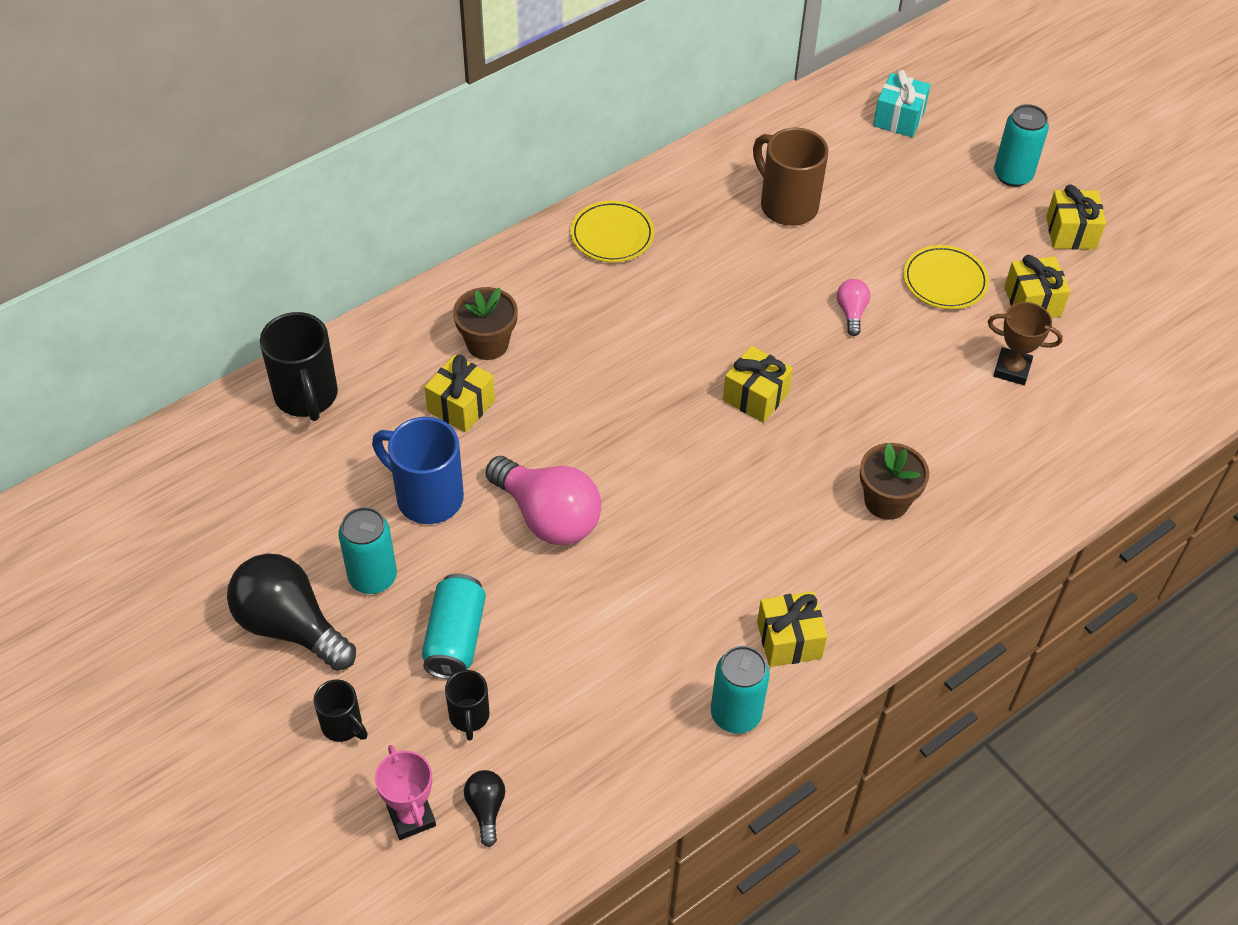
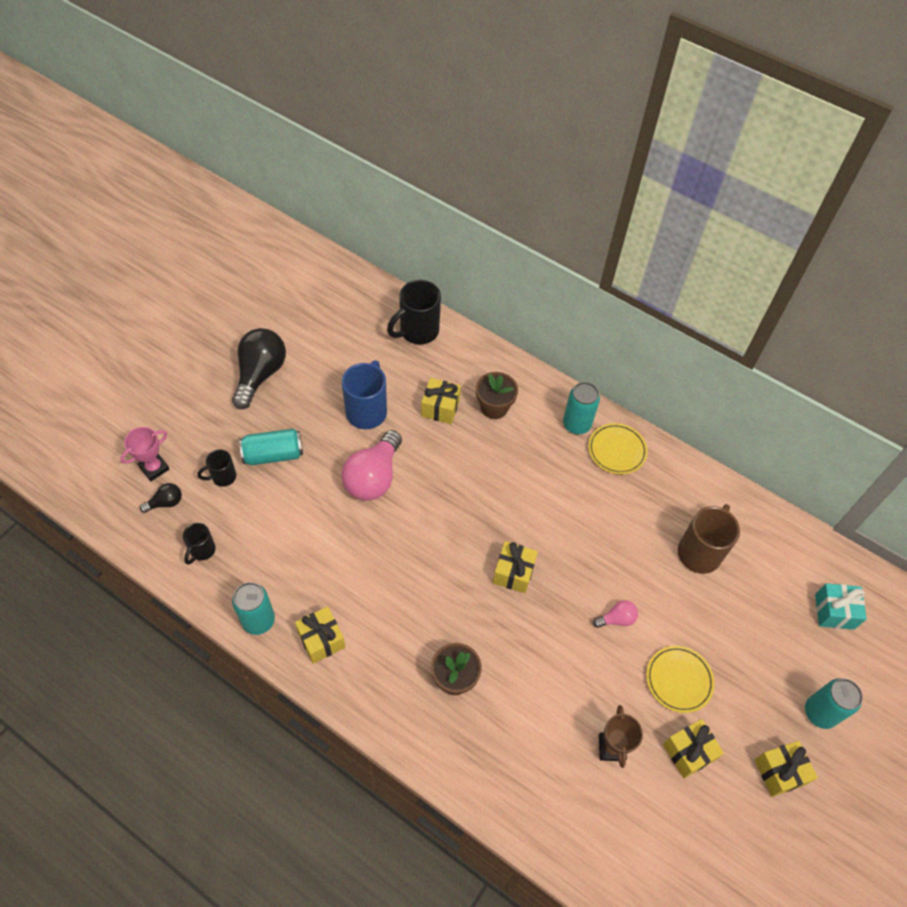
camera: 70 degrees right, 5 degrees up
black mug [313,680,368,742] -> black mug moved to [183,523,216,565]
turquoise can [338,507,397,594] -> turquoise can moved to [563,382,600,434]

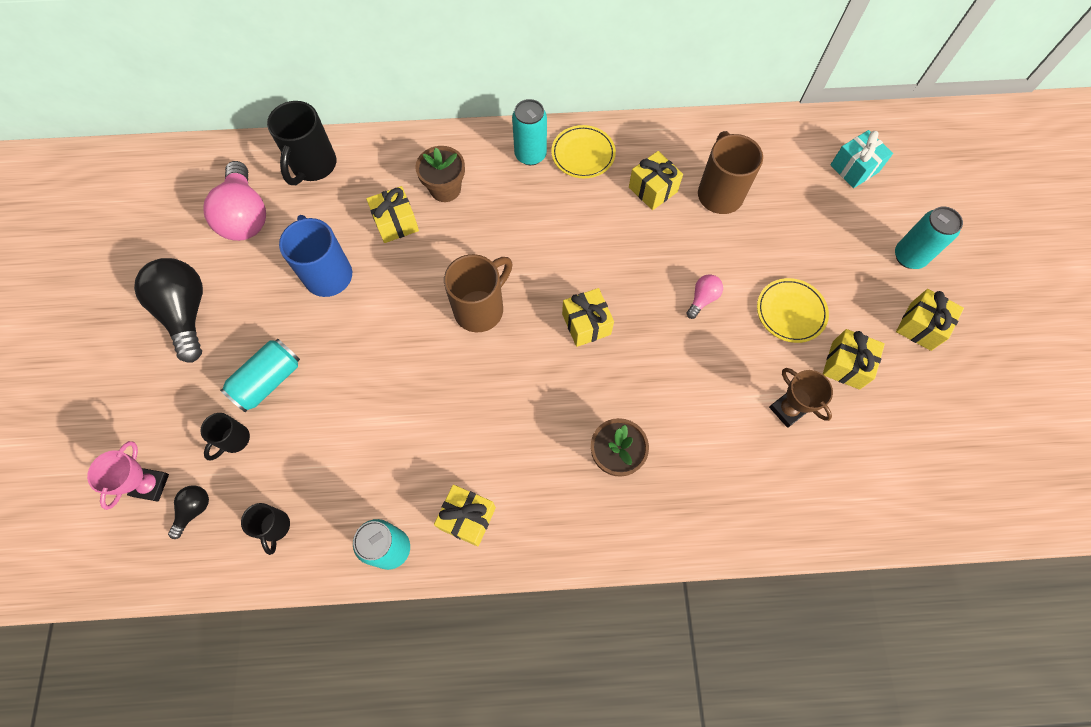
camera: 35 degrees left, 10 degrees up
pink light bulb [341,430,402,501] -> pink light bulb moved to [204,161,266,241]
none -> brown mug [444,254,513,332]
none -> yellow gift [629,151,683,210]

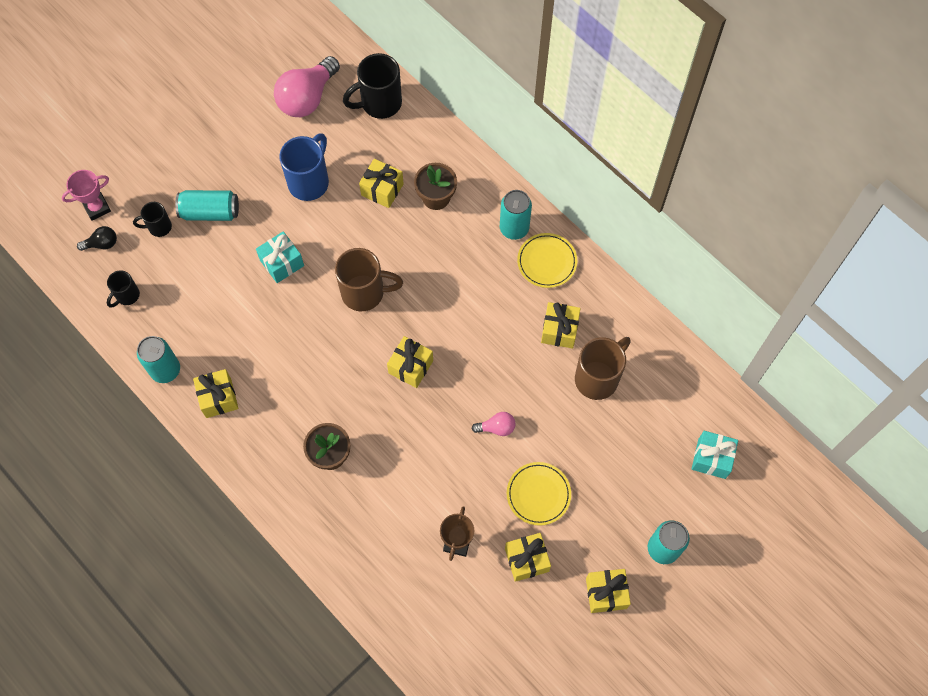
camera: 50 degrees right, 0 degrees up
black light bulb [134,258,203,363] -> none
none -> turquoise gift [256,231,304,283]

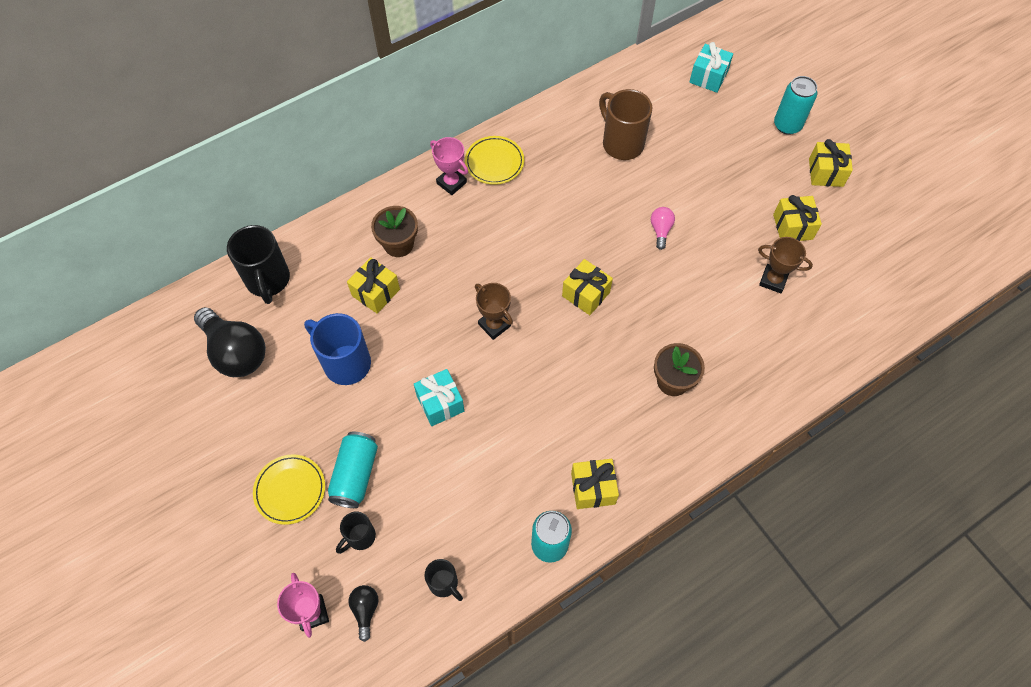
camera: 80 degrees left, 5 degrees down
black mug [133,202,172,237] -> black mug turned 45 degrees clockwise [336,511,376,554]
pink light bulb [274,56,340,117] -> black light bulb [194,307,266,377]
brown mug [335,248,403,312] -> brown trophy [475,283,513,340]
turquoise can [500,190,532,240] -> pink trophy [430,137,468,195]
yellow plate [507,462,571,526] -> yellow plate moved to [253,454,325,525]
yellow gift [541,302,581,348] -> none

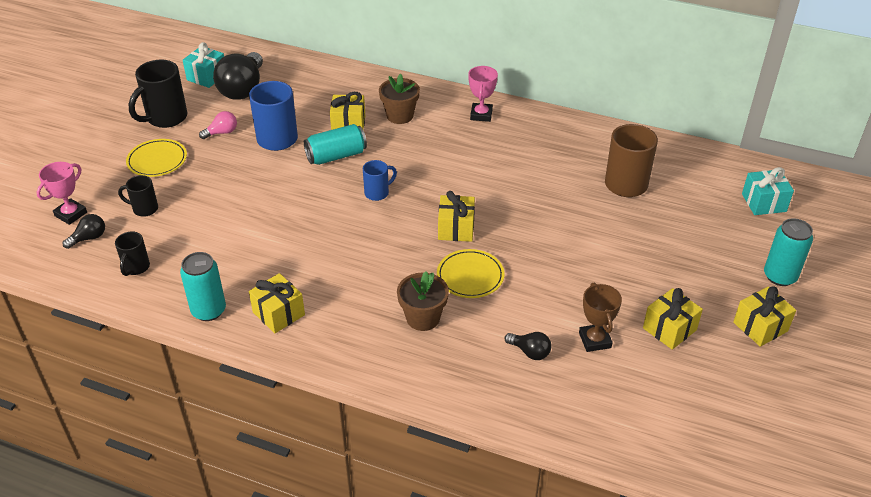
camera: 55 degrees right, 20 degrees down
black mug [227,225,290,304] -> black mug moved to [129,60,187,128]
turquoise can [328,432,378,508] -> turquoise can moved to [304,124,367,165]
turquoise gift [414,369,464,426] -> turquoise gift moved to [183,42,224,88]
yellow plate [465,136,524,185] -> yellow plate moved to [437,249,504,298]
brown trophy [475,283,513,340] -> blue mug [363,160,397,201]
pink light bulb [651,207,675,250] -> pink light bulb moved to [199,111,237,139]
none -> black light bulb [504,332,552,360]

